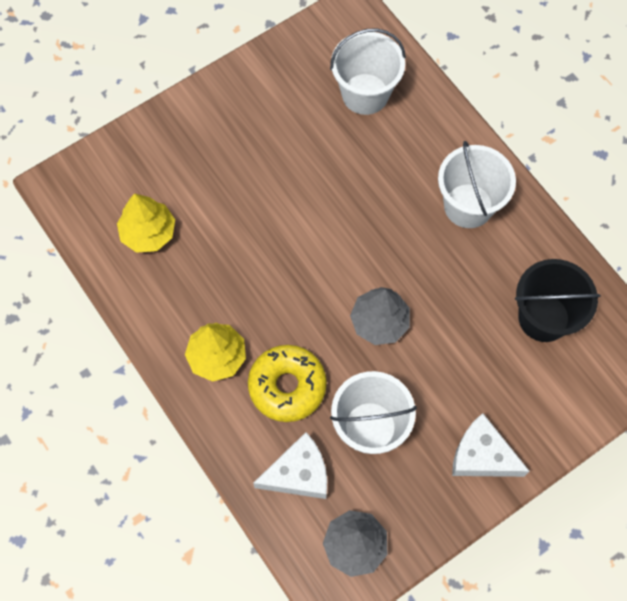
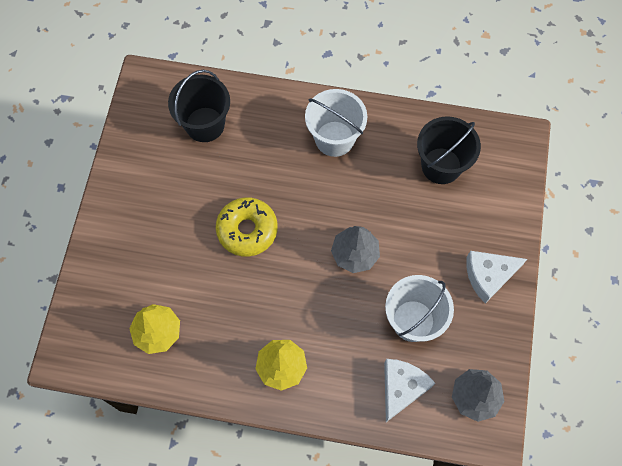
camera: 45 degrees left, 0 degrees up
yellow donut [248,345,327,422] -> yellow donut moved to [216,197,278,257]
white bucket [330,28,406,115] -> black bucket [168,70,230,142]

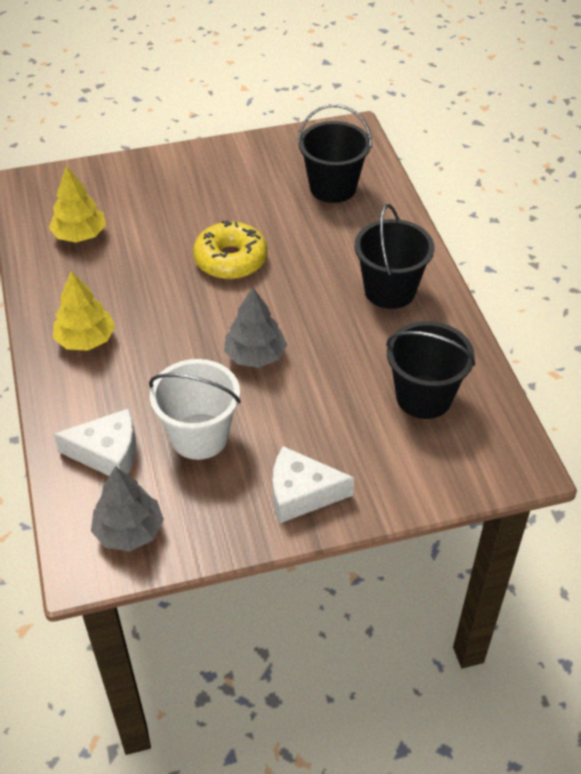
camera: 65 degrees right, 20 degrees down
white bucket [305,89,367,157] -> black bucket [354,204,434,309]
white cheese [466,251,527,303] -> white cheese turned 45 degrees counterclockwise [273,446,354,523]

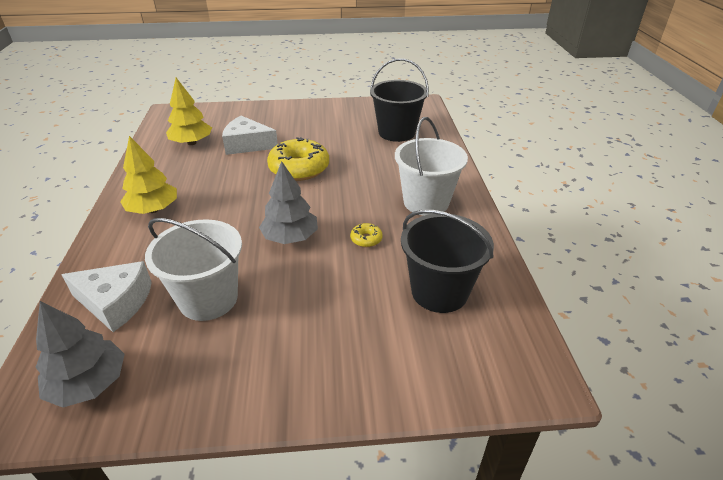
camera: 10 degrees right, 10 degrees down
white cheese [273,446,354,523] -> white cheese moved to [222,116,278,155]
black bucket [354,204,434,309] -> white bucket [395,117,468,216]
none -> yellow donut [350,223,383,247]

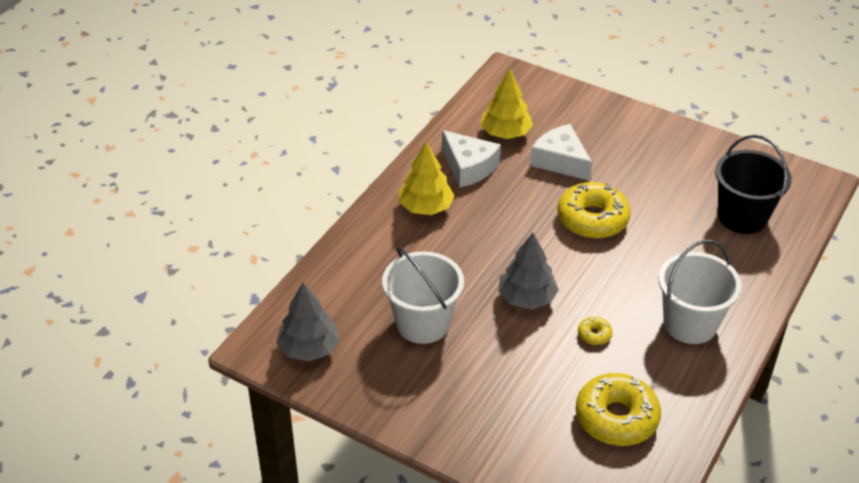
camera: 35 degrees right, 5 degrees up
white cheese [61,261,152,332] -> white cheese moved to [442,130,501,188]
black bucket [401,210,494,313] -> yellow donut [575,373,661,446]

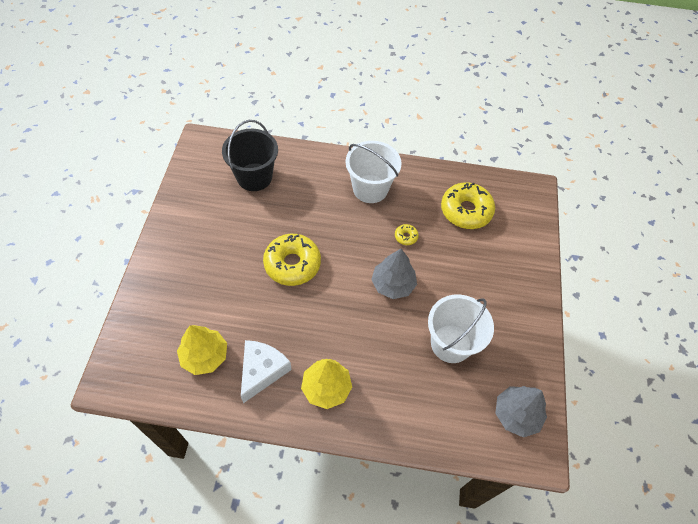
camera: 115 degrees left, 15 degrees up
white cheese [530,124,592,181] -> none

